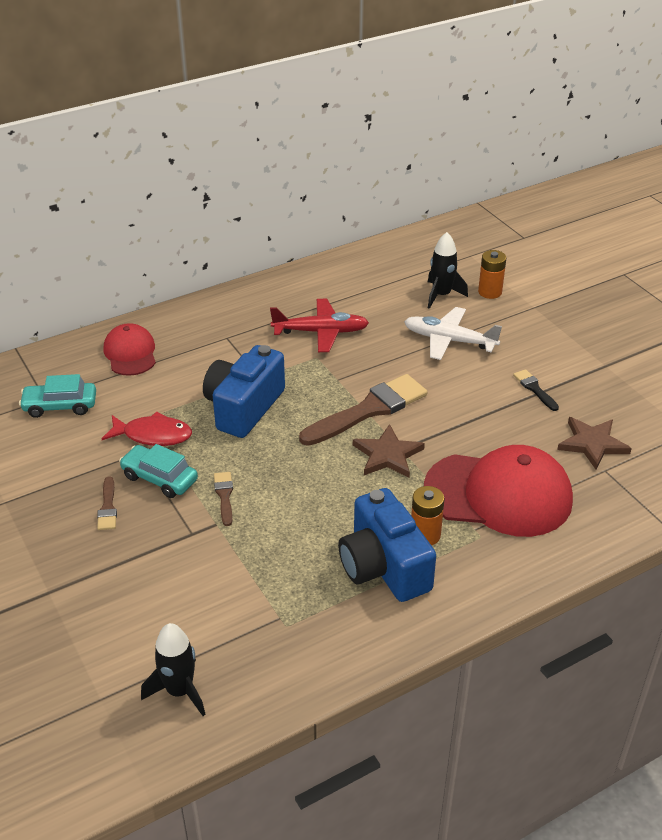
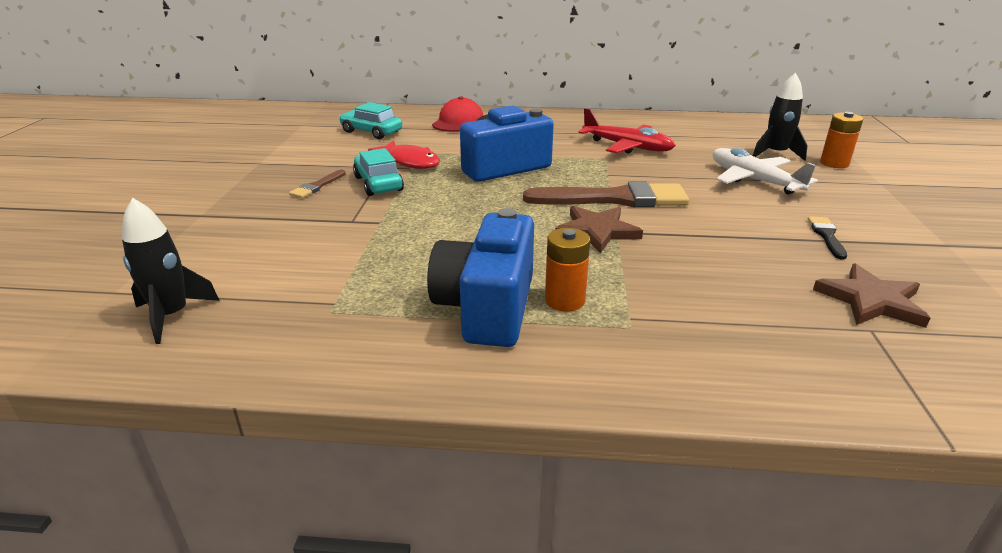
camera: 35 degrees right, 10 degrees down
brown brush [214,472,233,526] -> none
red cap [424,445,573,537] -> none

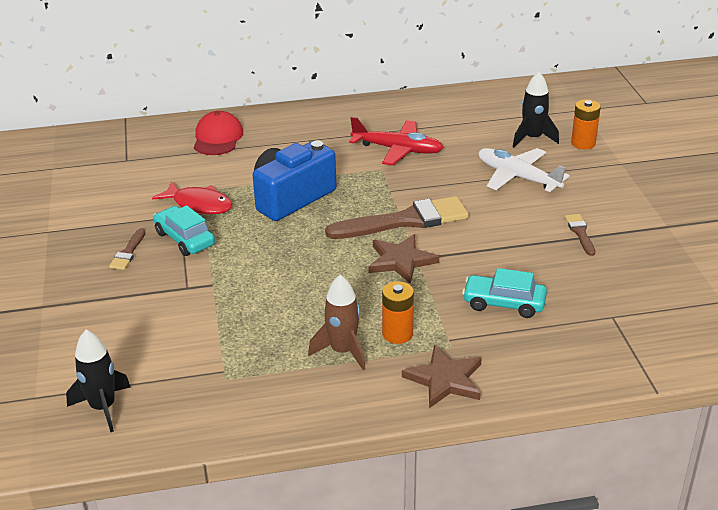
camera: 15 degrees left, 5 degrees up
turquoise car [339,102,402,139] -> turquoise car moved to [462,268,547,318]
blue camera [427,208,534,347] -> brown rocket [308,275,365,370]
black brush [808,216,847,260] -> brown brush [565,214,595,256]
brown star [813,263,930,328] -> brown star moved to [402,345,482,408]

